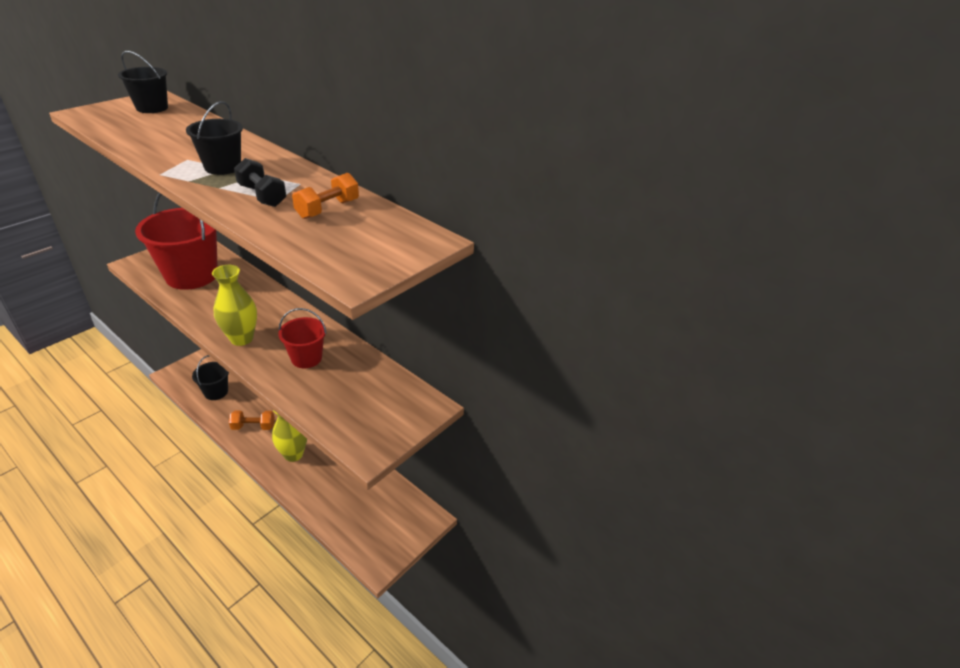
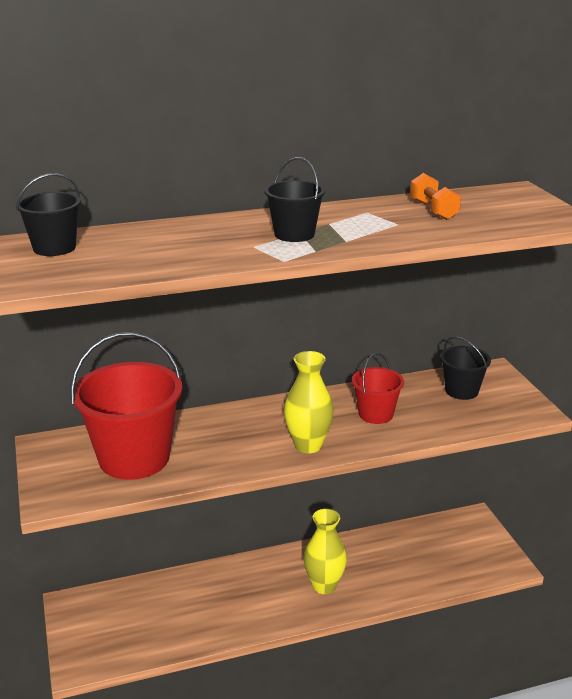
camera: 55 degrees left, 10 degrees down
black bucket [192,355,229,400] -> black bucket moved to [440,336,491,400]
orange dumbbell [229,411,275,430] -> none
black dumbbell [234,158,287,207] -> none

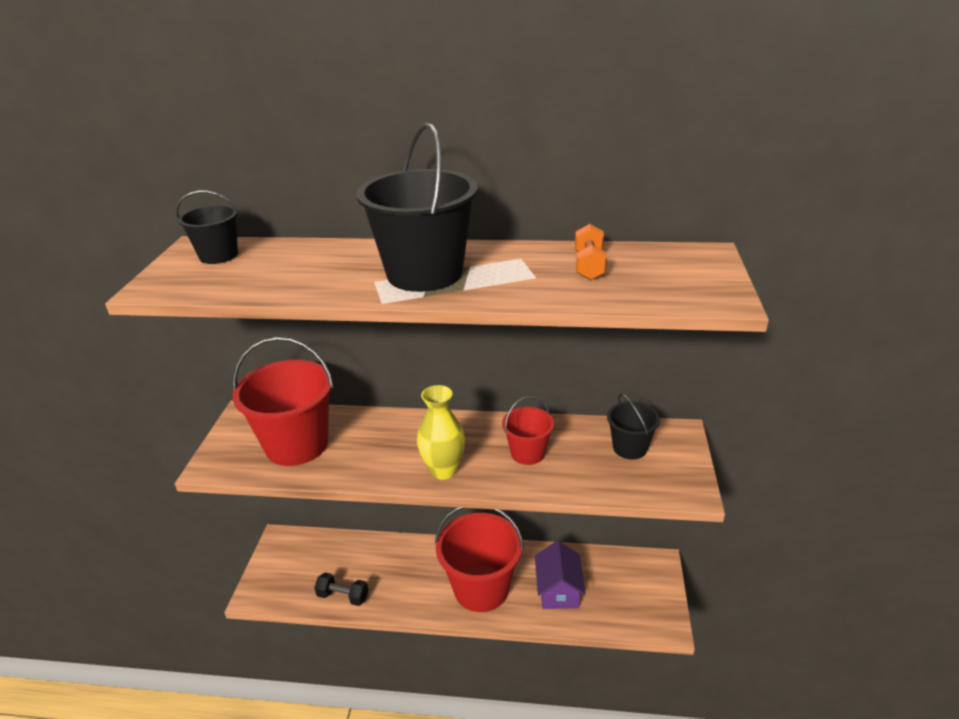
camera: 25 degrees right, 5 degrees up
black bucket [264,157,325,242] -> black bucket [356,123,478,292], size x1.89
yellow vase [304,509,347,594] -> red bucket [435,507,524,612]
none -> black dumbbell [314,572,369,606]
none -> purple house [535,541,585,609]

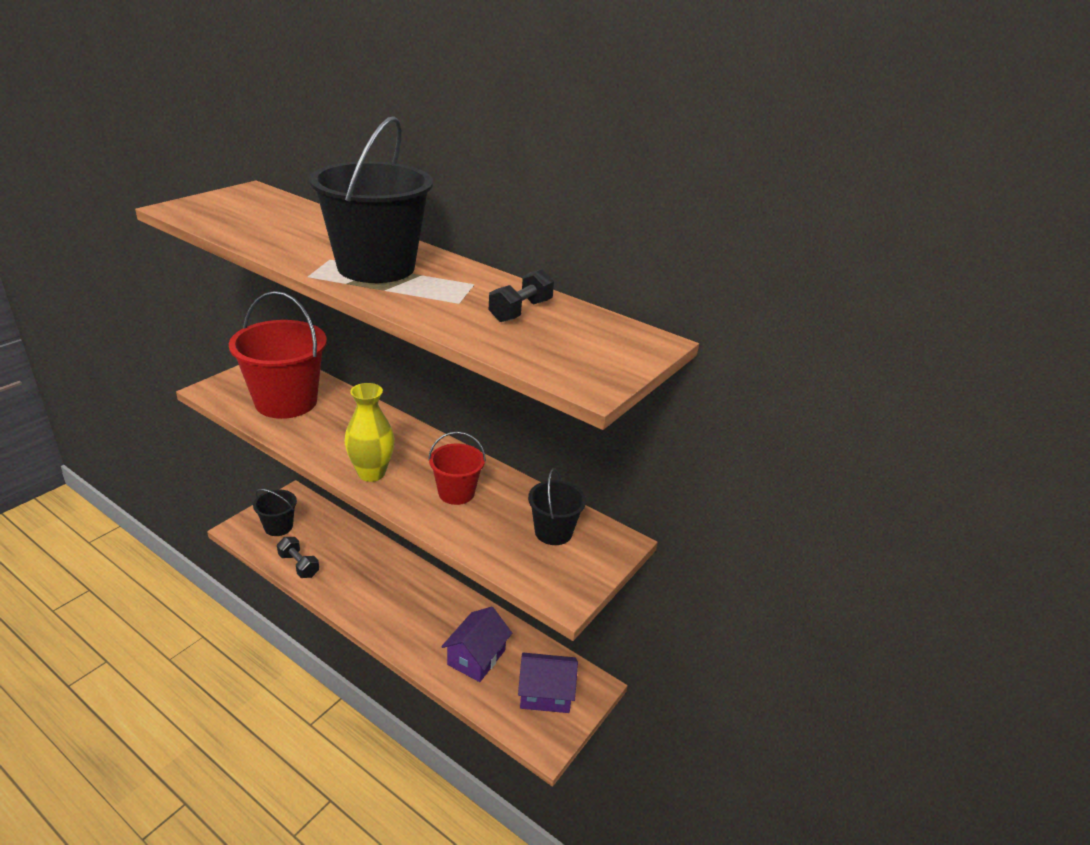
camera: 25 degrees right, 0 degrees up
black bucket [176,190,239,264] -> black bucket moved to [253,489,297,536]
red bucket [435,507,524,612] -> none
orange dumbbell [575,224,607,280] -> black dumbbell [489,269,554,322]
none -> purple house [518,653,578,713]

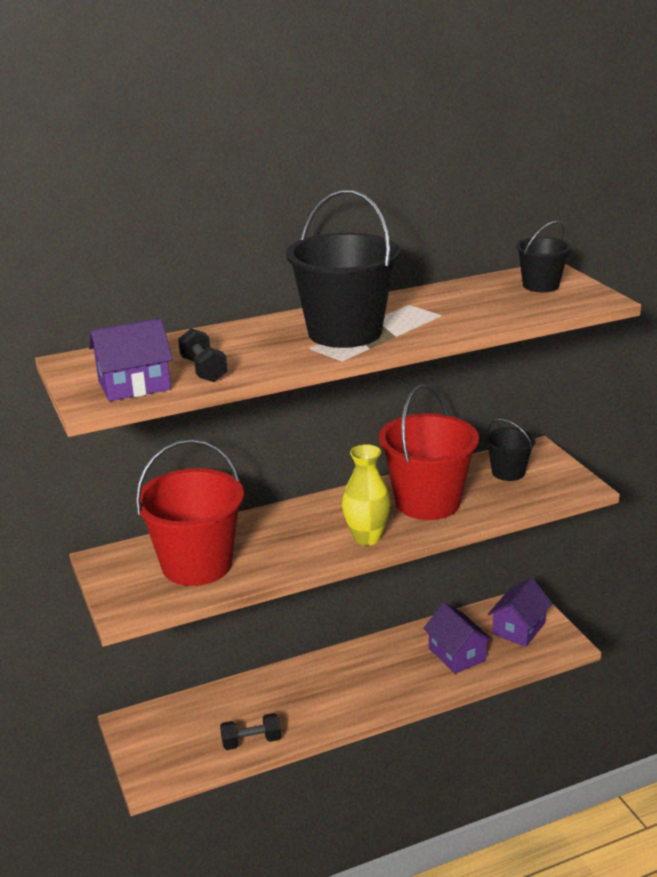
camera: 55 degrees left, 5 degrees down
black bucket [253,489,297,536] -> black bucket moved to [516,221,571,292]
red bucket [428,432,486,505] -> red bucket [379,385,479,520], size x1.89
black dumbbell [489,269,554,322] -> black dumbbell moved to [178,328,228,382]
none -> purple house [89,318,173,401]

